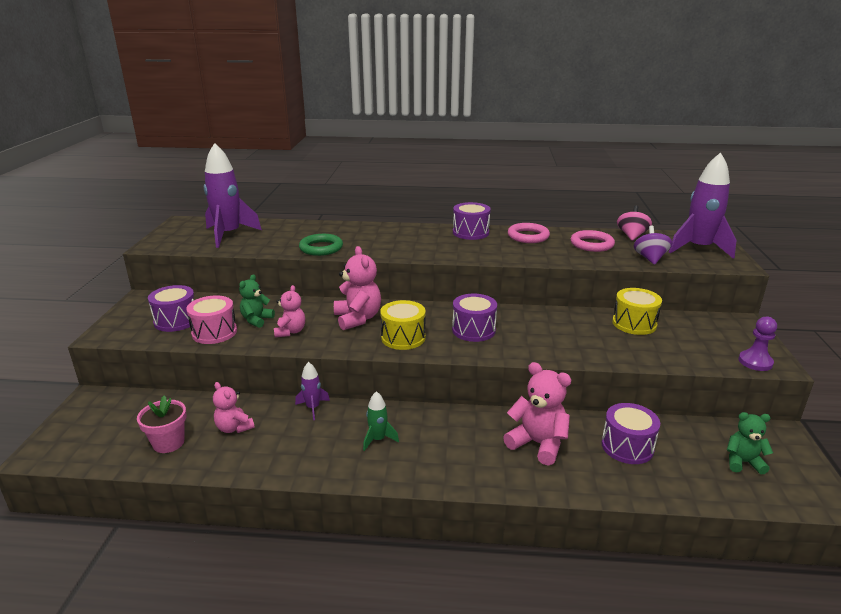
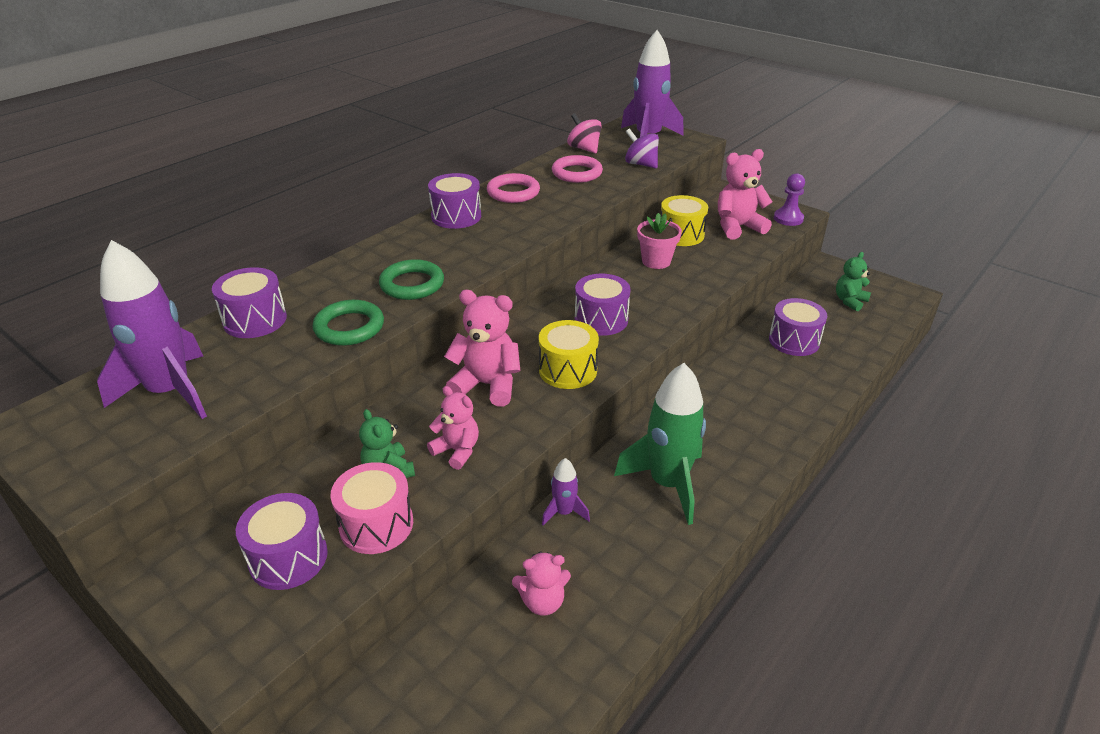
camera: 55 degrees left, 10 degrees up
pink flower pot [137,396,187,453] -> pink flower pot moved to [637,213,682,269]
green rocket [363,391,399,451] -> green rocket [614,363,706,525], size x2.09
pink teddy bear [503,362,571,465] -> pink teddy bear moved to [718,149,772,240]
none -> purple drum [212,267,287,338]
none -> green ring [379,259,444,300]

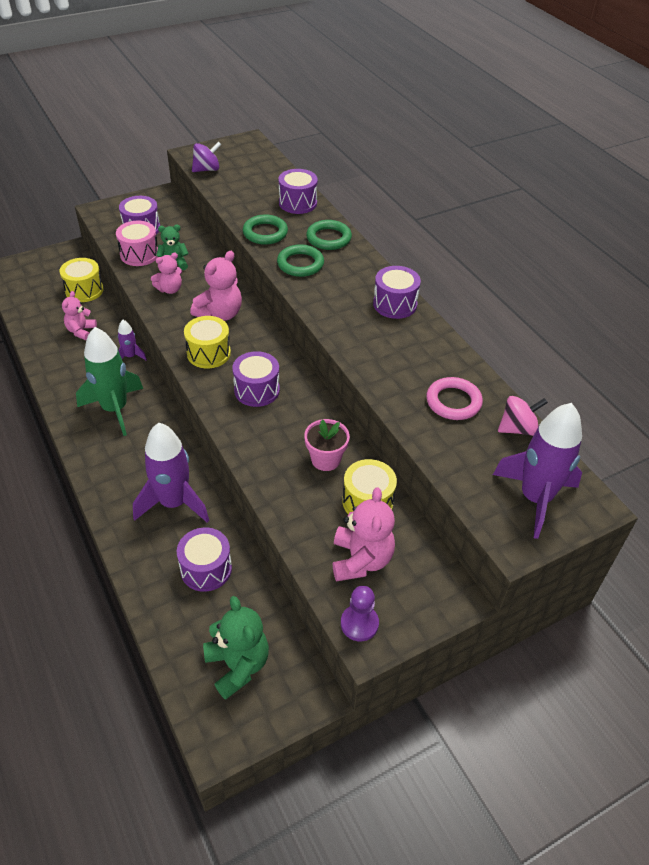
camera: 110 degrees right, 10 degrees up
purple rocket [97,240,207,419] -> purple rocket moved to [133,423,209,522]
pink ring [487,173,540,203] -> none
purple spinning top [625,129,659,169] -> purple spinning top moved to [192,141,221,172]
green teddy bear [836,252,871,312] -> green teddy bear [203,596,269,700], size x1.57
none -> yellow drum [60,258,103,302]
none -> green ring [306,220,352,250]

